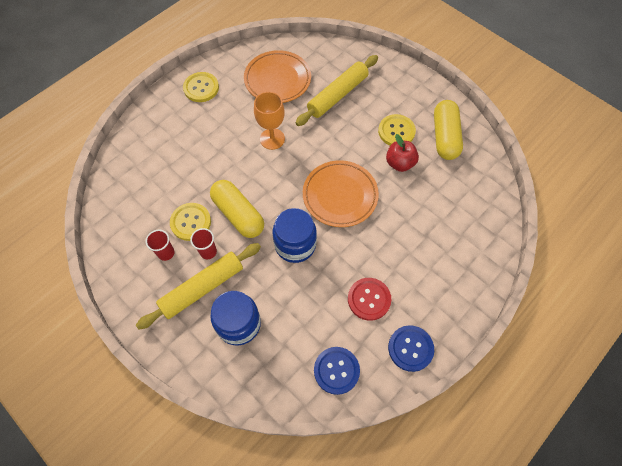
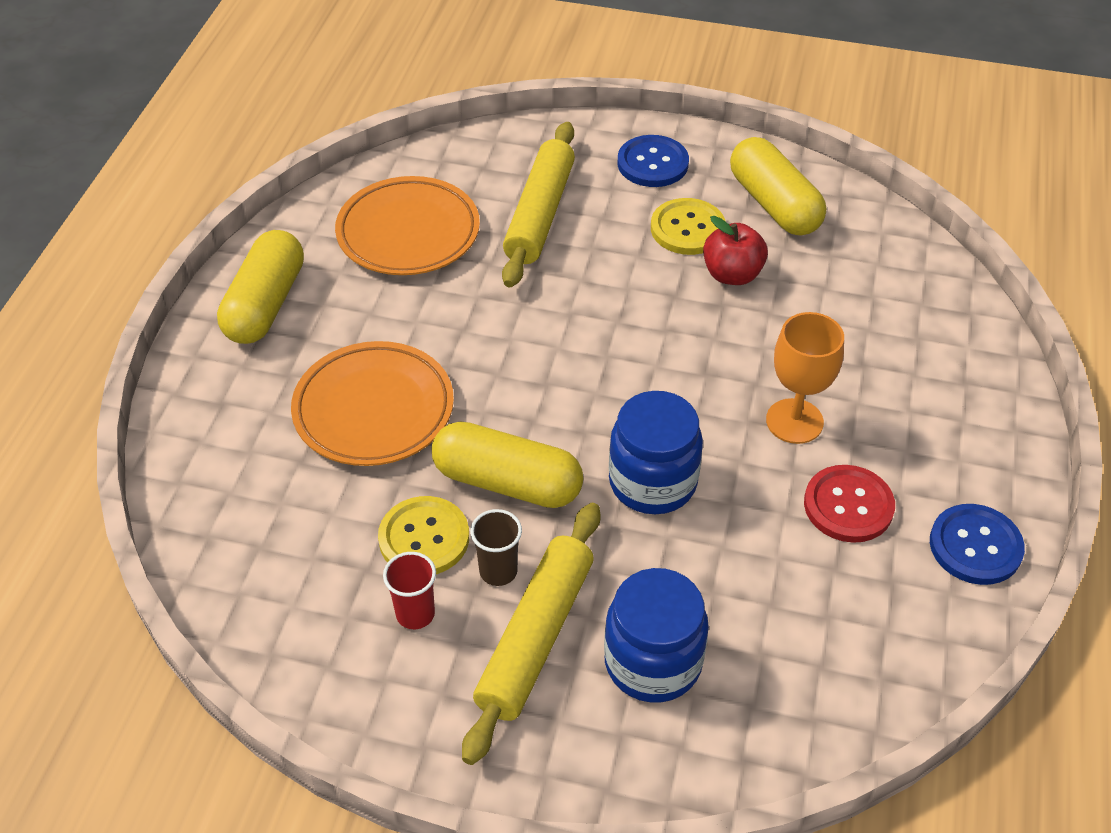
camera: 30 degrees left, 15 degrees down
yellow button [183,72,219,102] -> yellow capsule [217,230,304,344]
red cup [190,228,217,259] -> brown cup [470,509,522,586]
orange goblet [254,92,285,150] -> orange goblet moved to [766,312,844,444]
orange plate [303,160,379,227] -> orange plate moved to [291,341,454,466]
blue button [314,347,360,395] -> blue button moved to [617,135,689,187]

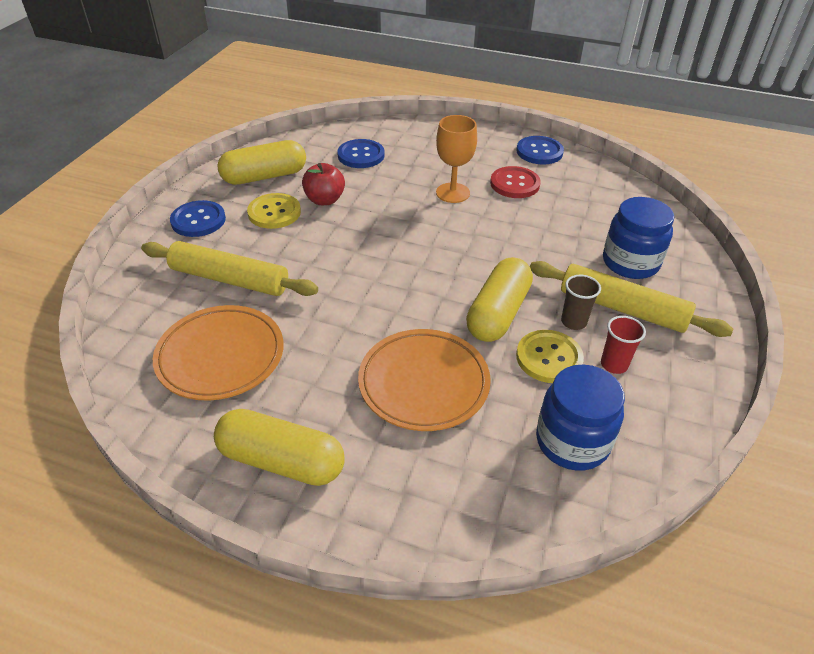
camera: 85 degrees left, 5 degrees down
blue jar [609,391,703,514] -> blue jar moved to [536,365,625,471]
none -> blue button [337,139,385,168]

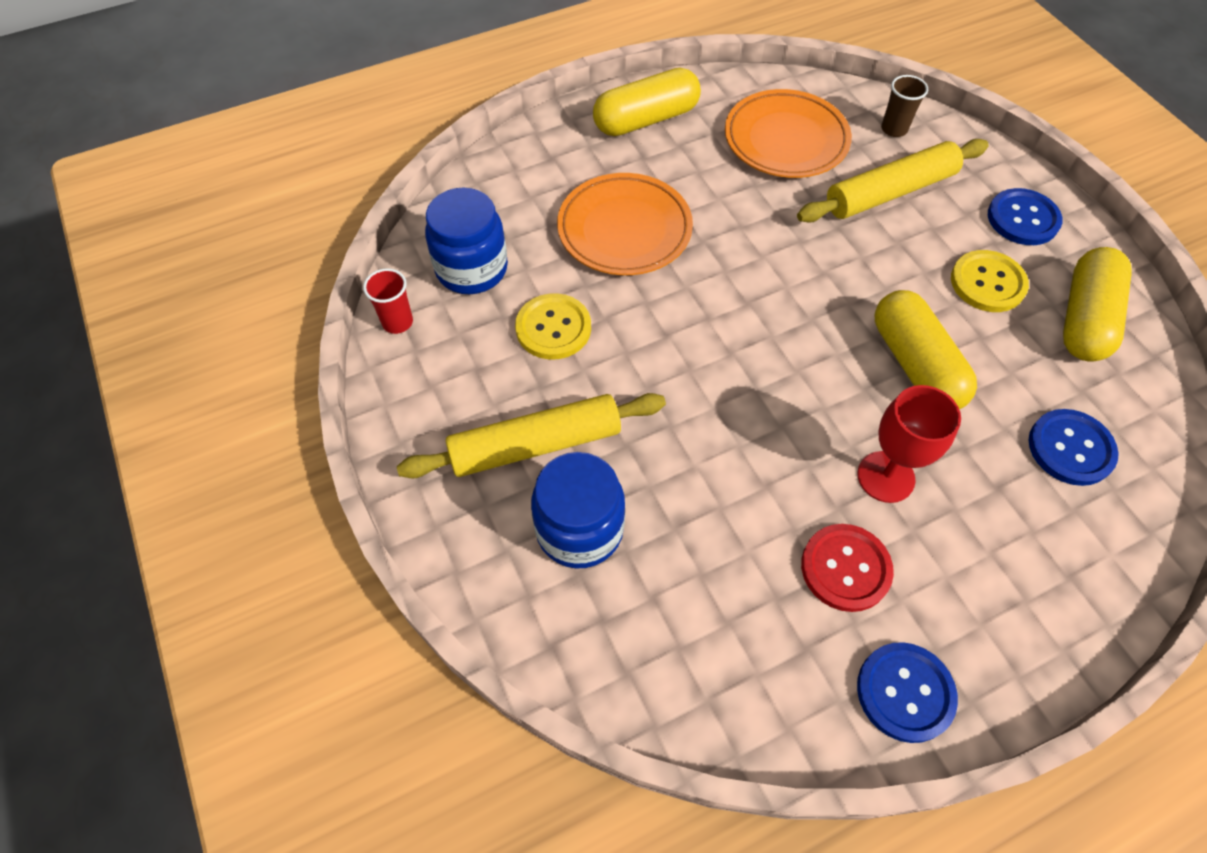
camera: 135 degrees right, 15 degrees up
red apple [302,163,345,205] -> none
orange goblet [436,115,477,203] -> red goblet [857,385,961,503]
yellow capsule [466,257,533,342] -> yellow capsule moved to [875,290,977,409]
brown cup [561,275,601,330] -> brown cup moved to [881,75,928,137]
red cup [601,316,646,374] -> red cup moved to [363,268,413,334]

